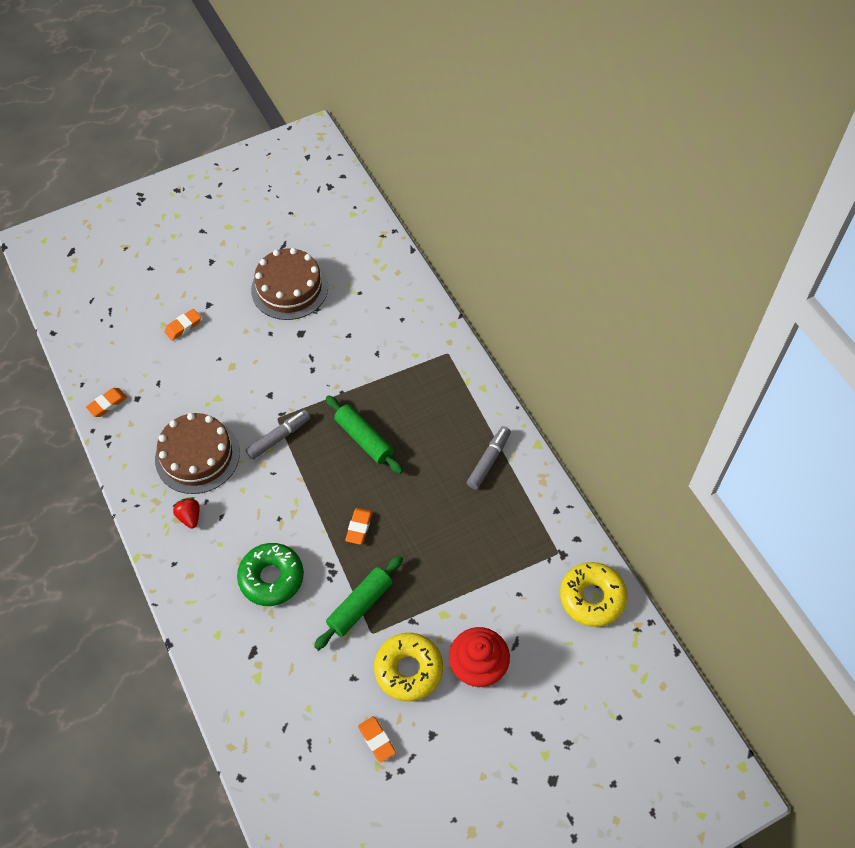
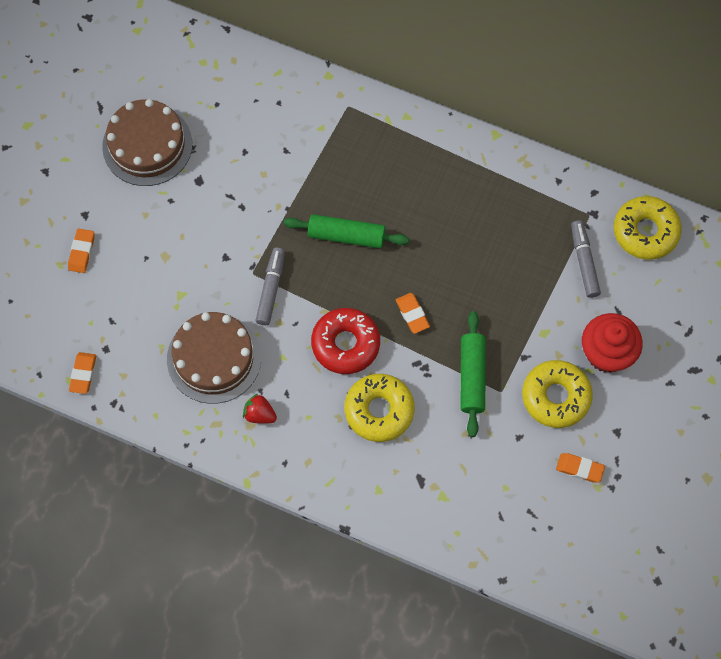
camera: 40 degrees left, 10 degrees up
green donut [237,543,304,606] -> yellow donut [345,374,415,442]
grey marker [467,426,511,490] -> grey marker moved to [571,220,601,298]
none -> red donut [311,308,380,374]

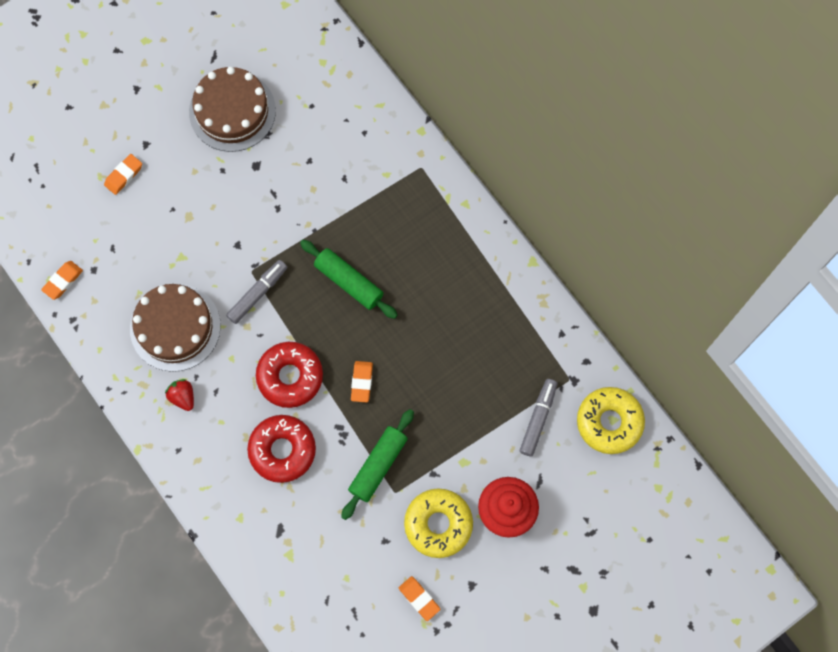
camera: 30 degrees right, 5 degrees up
yellow donut [345,374,415,442] -> red donut [247,415,316,483]

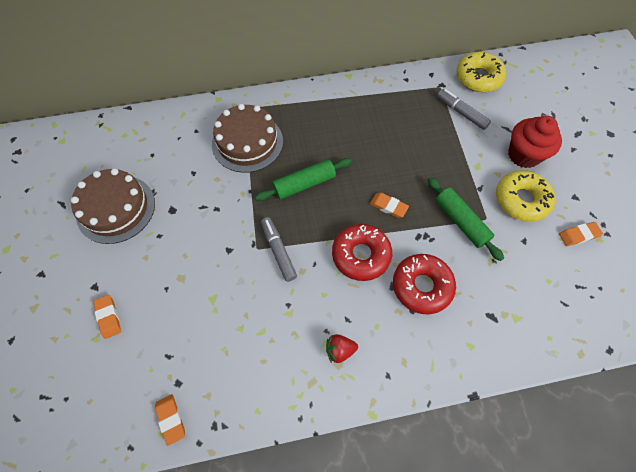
camera: 65 degrees left, 10 degrees down
brown cake [130,284,221,372] -> brown cake moved to [212,104,283,173]

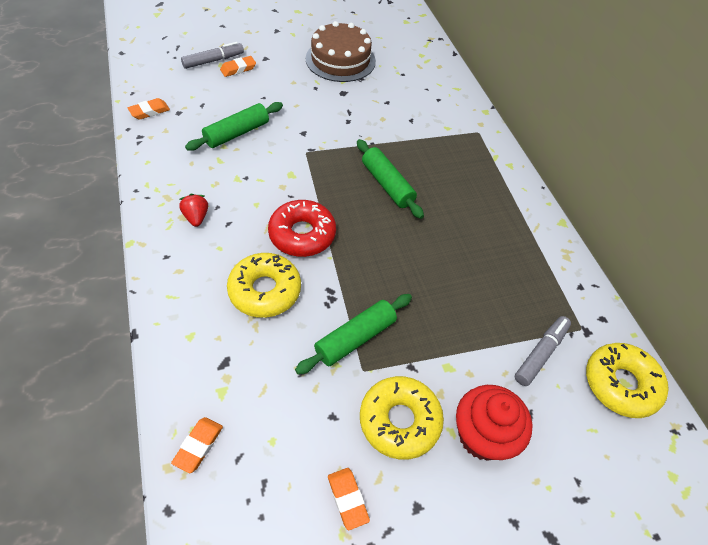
camera: 80 degrees right, 10 degrees down
brown cake [212,104,283,173] -> none
grey marker [261,217,297,282] -> grey marker moved to [181,42,244,69]
orange eraser [370,193,409,218] -> orange eraser moved to [171,417,223,473]
red donut [393,254,456,314] -> yellow donut [227,253,301,318]
none -> green rolling pin [185,102,283,151]

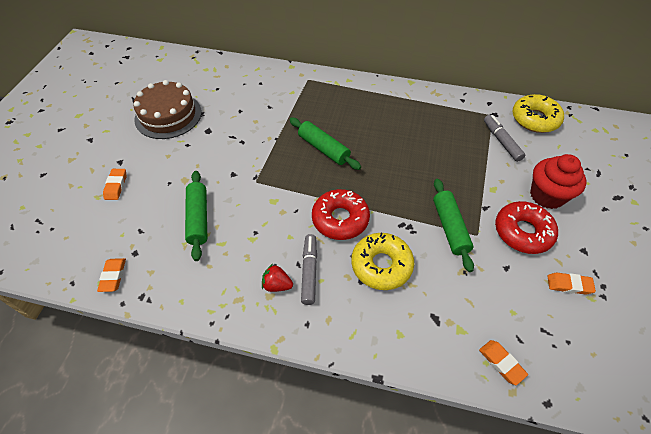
camera: 55 degrees left, 0 degrees up
grey marker [181,42,244,69] -> grey marker moved to [301,234,317,305]
green rolling pin [357,139,424,219] -> green rolling pin turned 45 degrees clockwise [290,118,361,170]
yellow donut [360,376,444,460] -> red donut [495,201,558,254]

